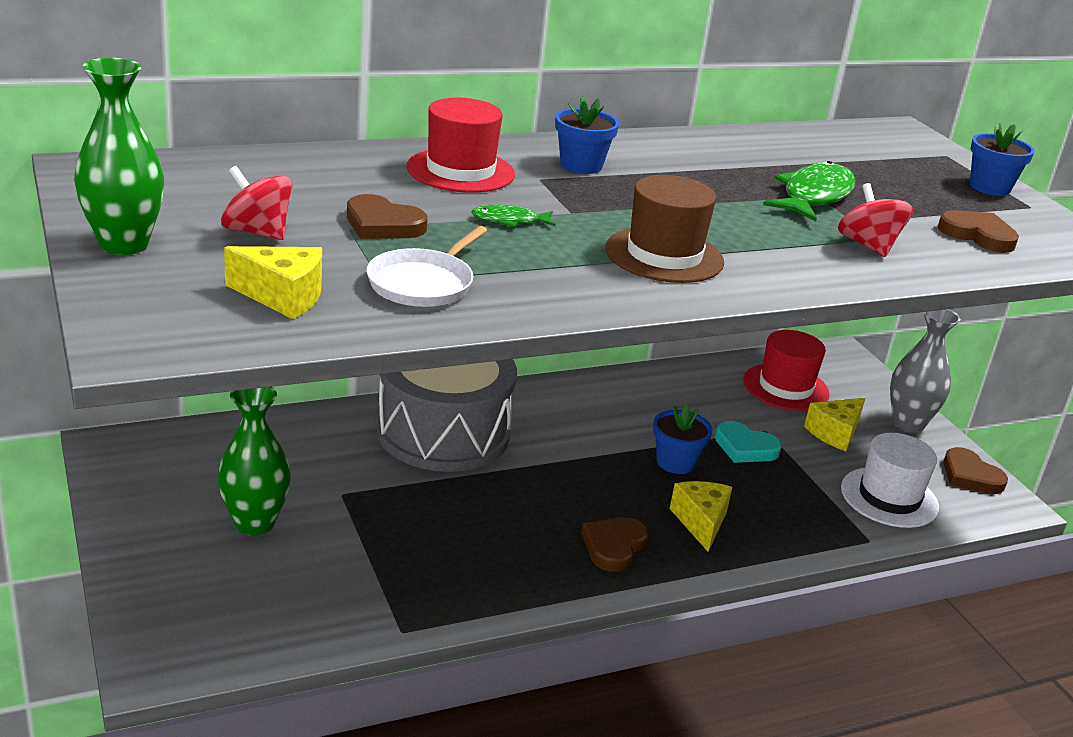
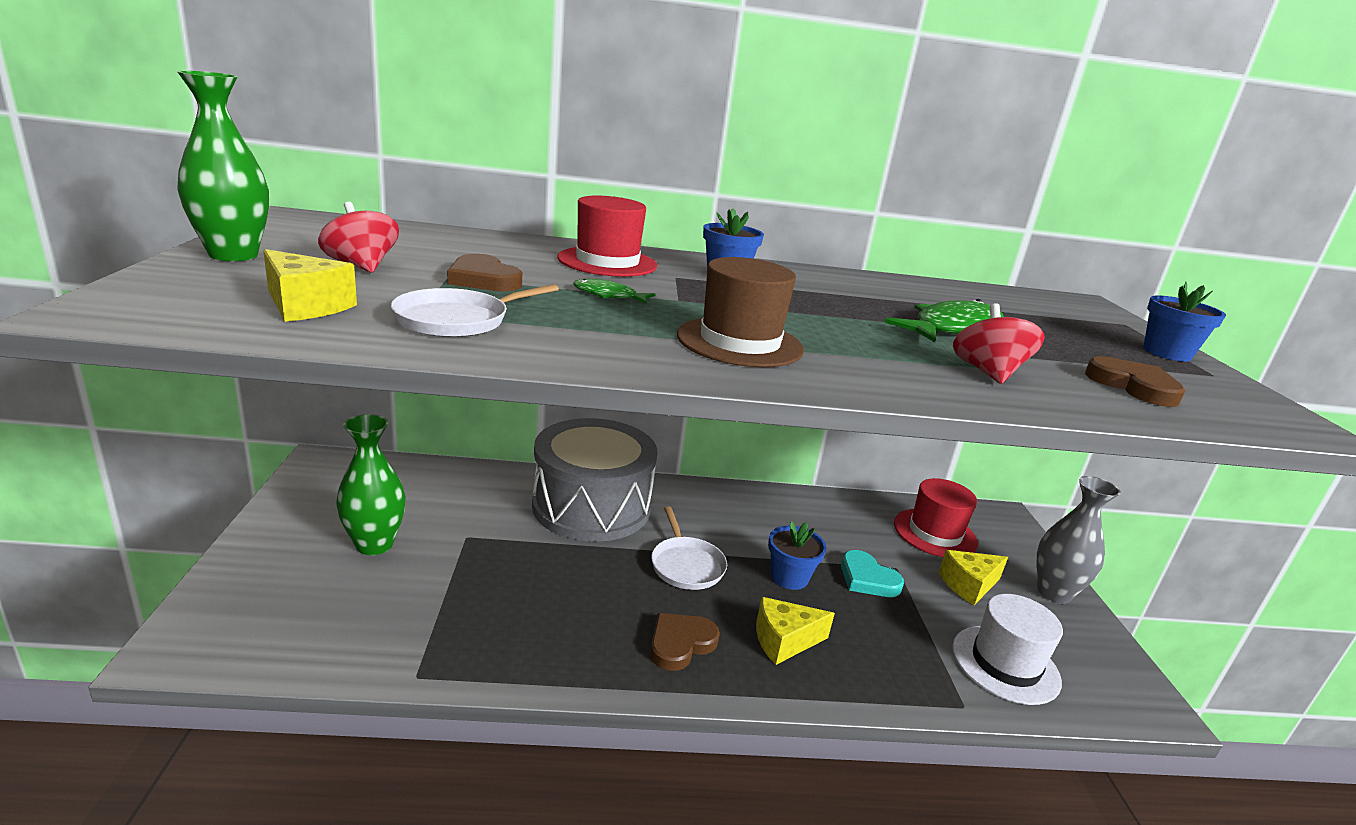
camera: 20 degrees right, 5 degrees down
yellow cheese [670,481,733,552] -> yellow cheese turned 120 degrees counterclockwise [756,597,835,665]
brown heart [943,447,1008,494] -> none
none -> white pan [651,506,727,590]

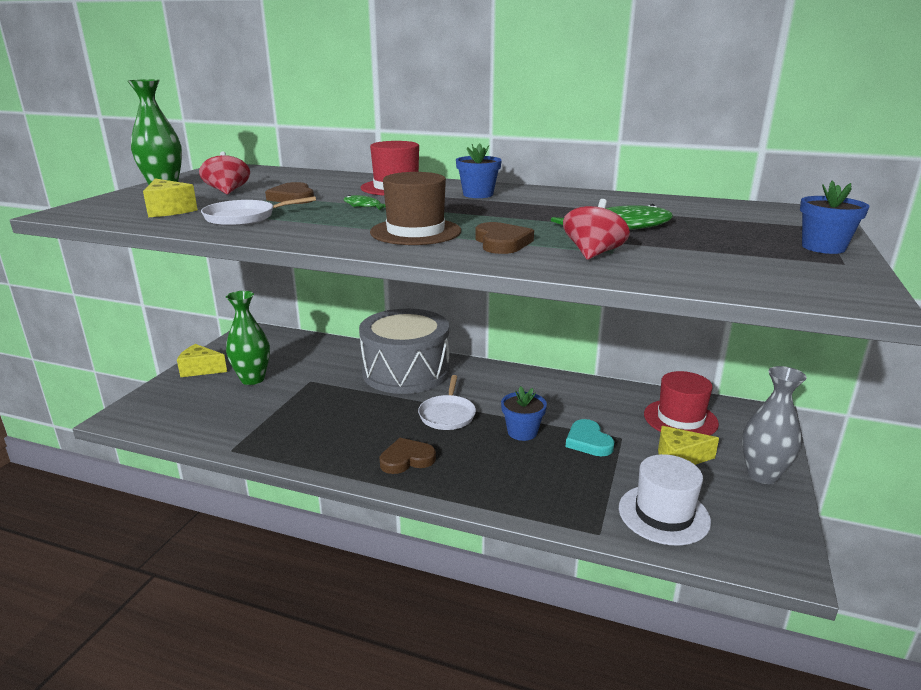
camera: 25 degrees right, 0 degrees up
yellow cheese [756,597,835,665] -> yellow cheese moved to [177,344,227,377]
brown heart [1085,356,1185,407] -> brown heart moved to [475,222,534,254]

